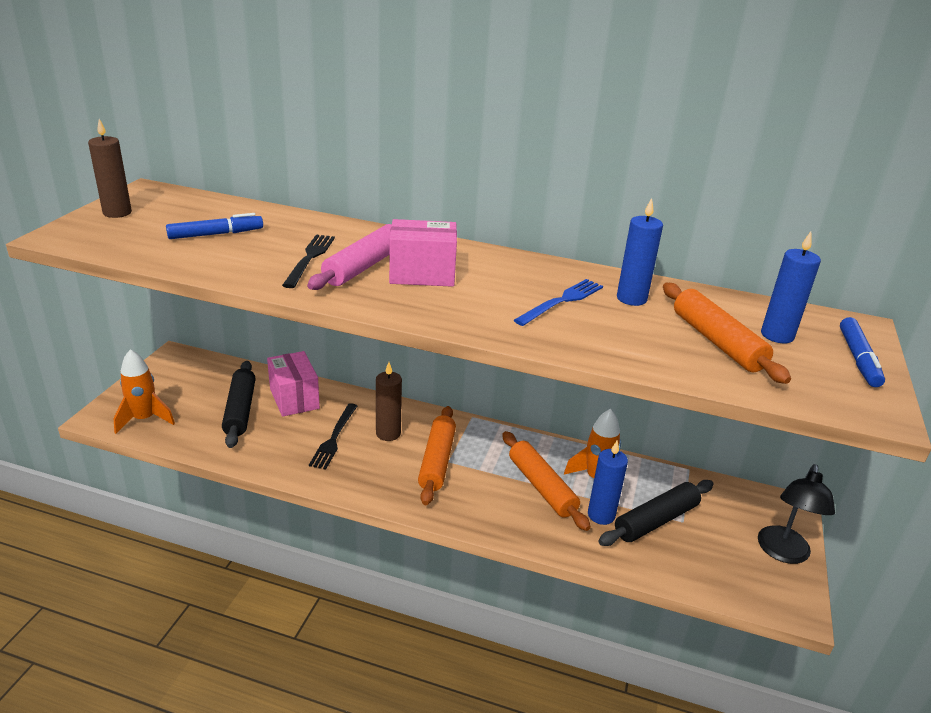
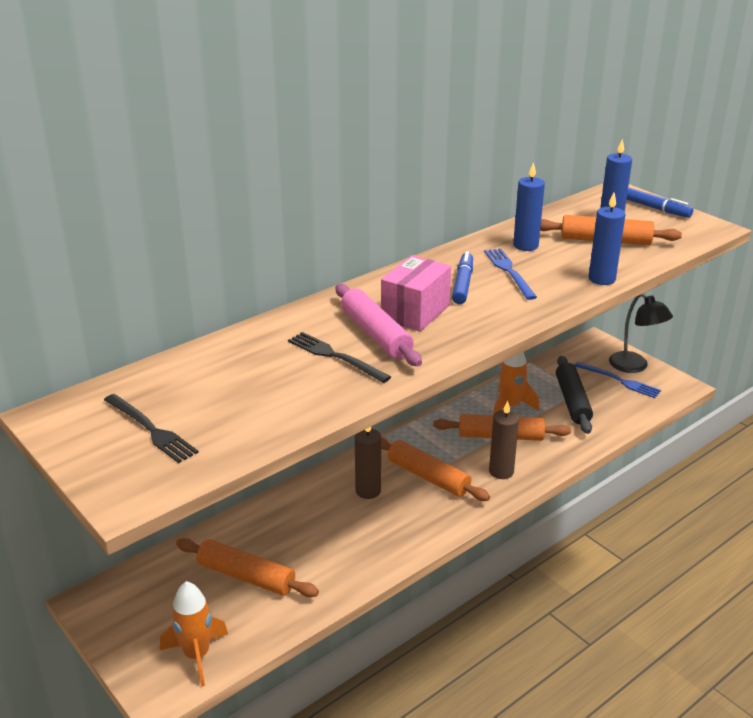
camera: 55 degrees left, 0 degrees up
brown candle [88,119,132,218] -> brown candle moved to [489,401,519,479]
blue marker [166,213,263,239] -> blue marker moved to [452,251,473,304]
black rolling pin [222,361,255,448] -> orange rolling pin [176,538,319,597]
pink box [267,351,320,417] -> none
black fork [309,403,357,470] -> black fork moved to [104,394,199,463]
blue candle [588,441,628,525] -> blue candle moved to [589,193,625,285]
none -> blue fork [574,362,661,398]

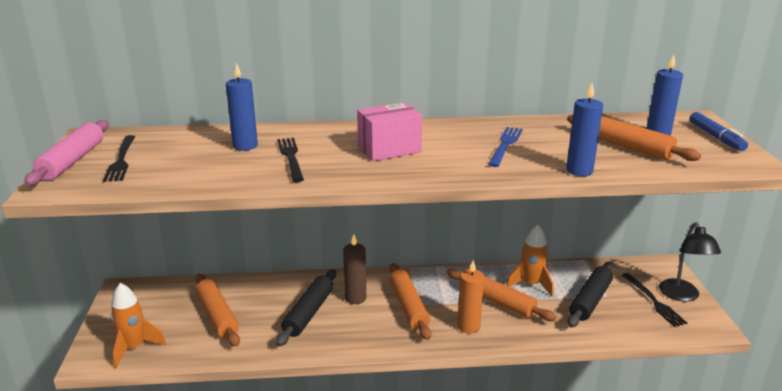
camera: 35 degrees right, 5 degrees down
pink rolling pin [336,284,422,366] -> pink rolling pin moved to [24,120,108,186]
blue marker [452,251,473,304] -> none
brown candle [489,401,519,479] -> orange candle [457,260,484,334]
blue candle [513,162,545,251] -> blue candle moved to [226,62,258,151]
blue fork [574,362,661,398] -> black fork [622,273,687,327]
none -> black rolling pin [276,269,336,347]

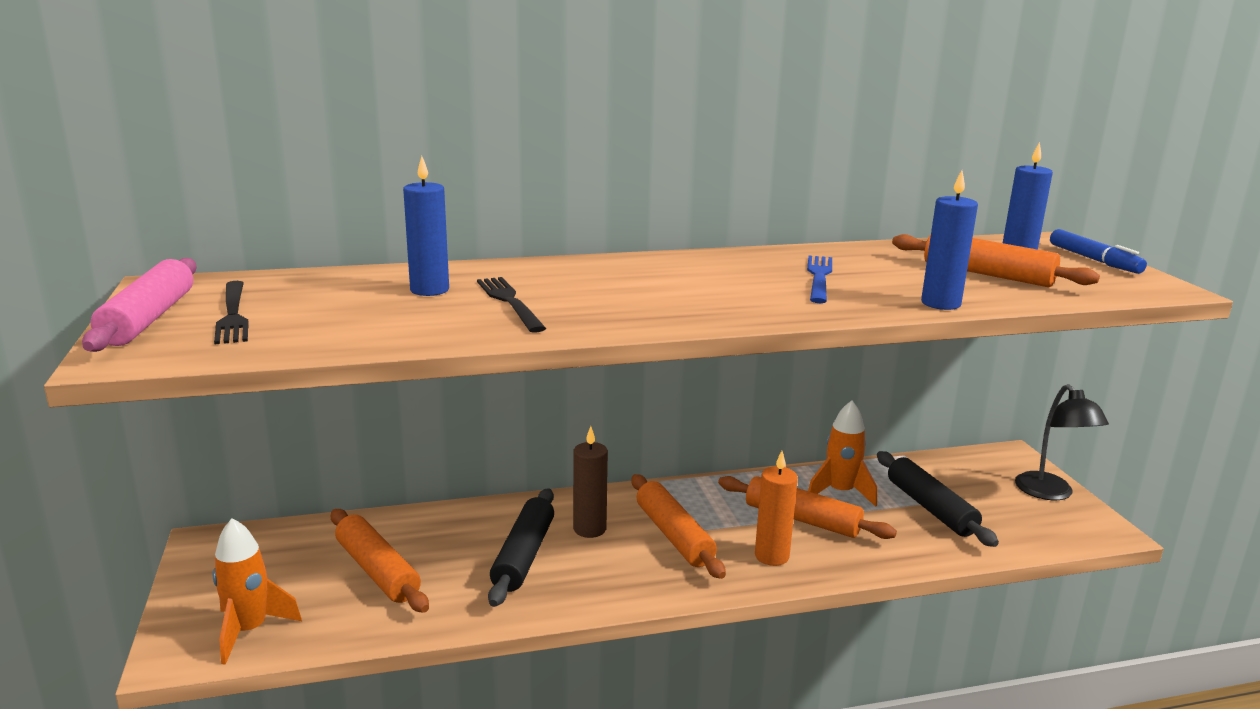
camera: 10 degrees left, 5 degrees down
pink box [357,102,422,161] -> none
black rolling pin [567,261,614,328] -> black rolling pin turned 45 degrees counterclockwise [877,451,999,547]
black fork [622,273,687,327] -> none

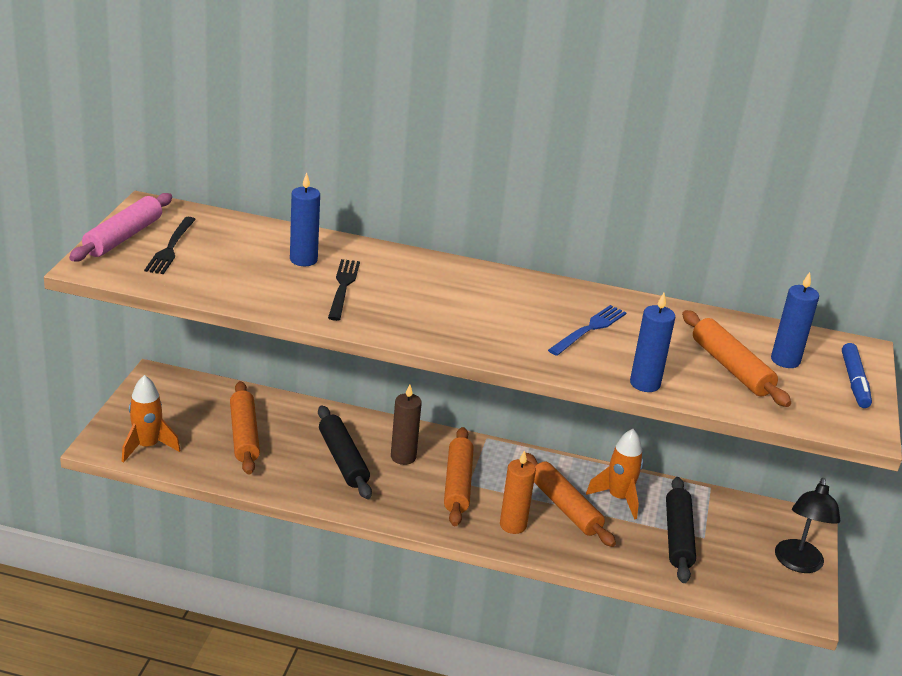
camera: 25 degrees right, 10 degrees up
black rolling pin [488,488,554,607] -> black rolling pin turned 60 degrees counterclockwise [318,405,372,499]

